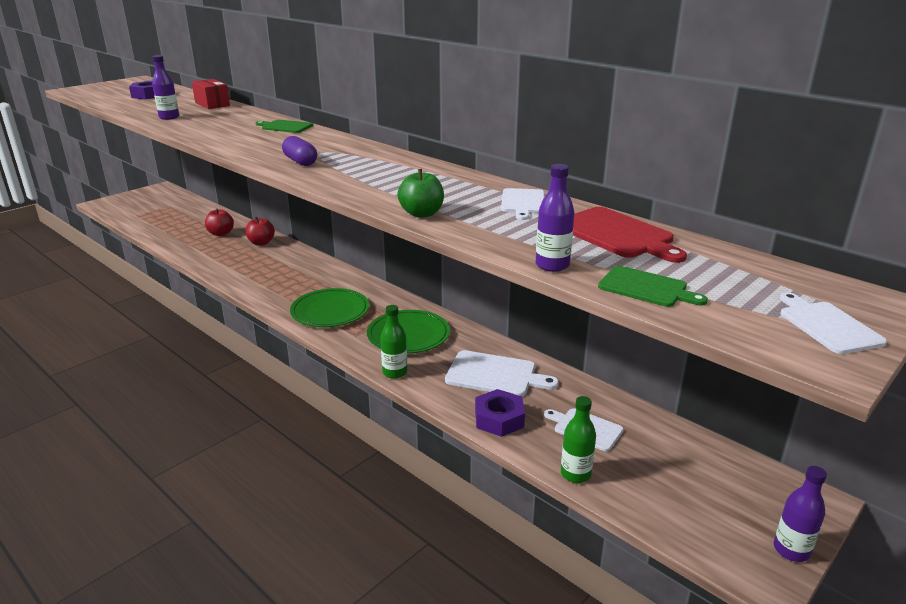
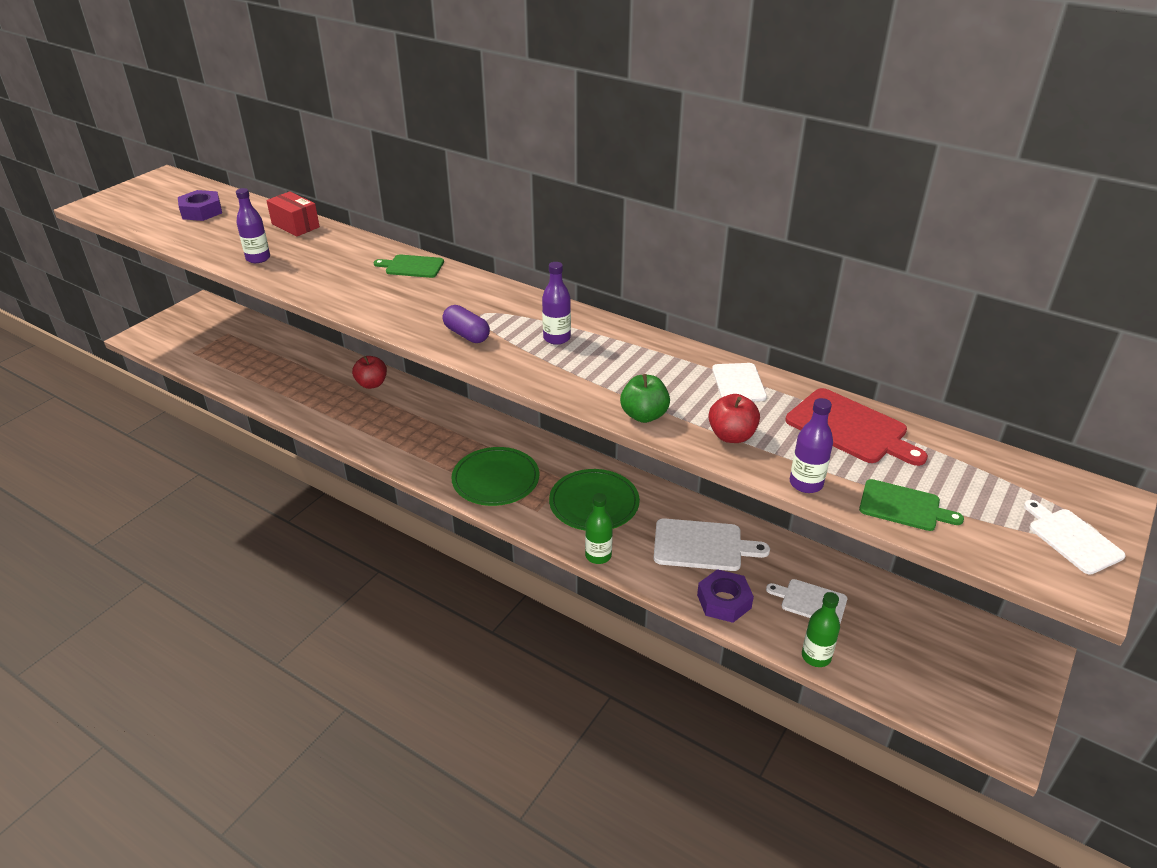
camera: 10 degrees left, 10 degrees up
red apple [205,208,234,236] -> red apple moved to [708,394,760,443]
purple bottle [774,466,827,562] -> purple bottle moved to [542,262,571,345]

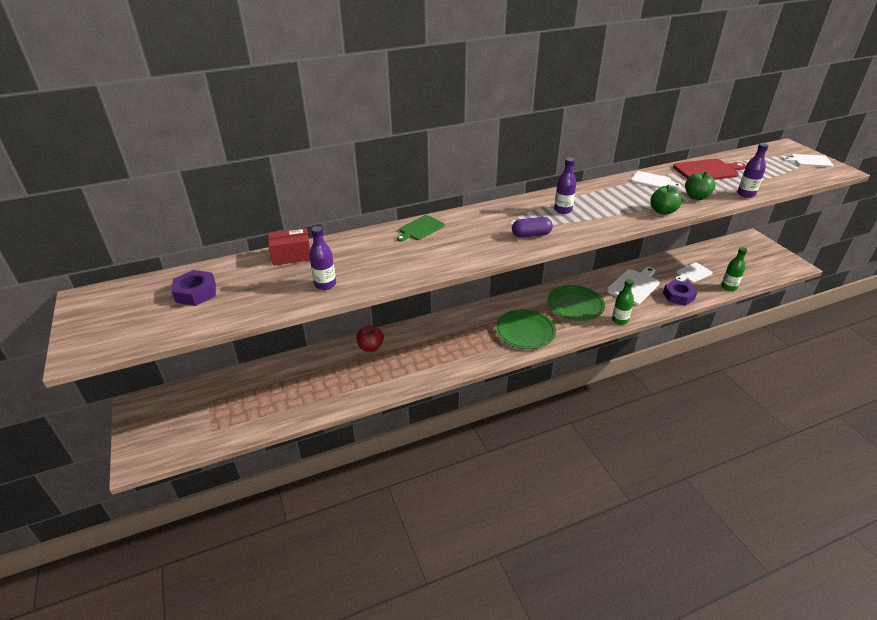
camera: 55 degrees left, 0 degrees up
red apple [708,394,760,443] -> green apple [685,171,716,200]
green cutting board [859,479,964,531] -> none

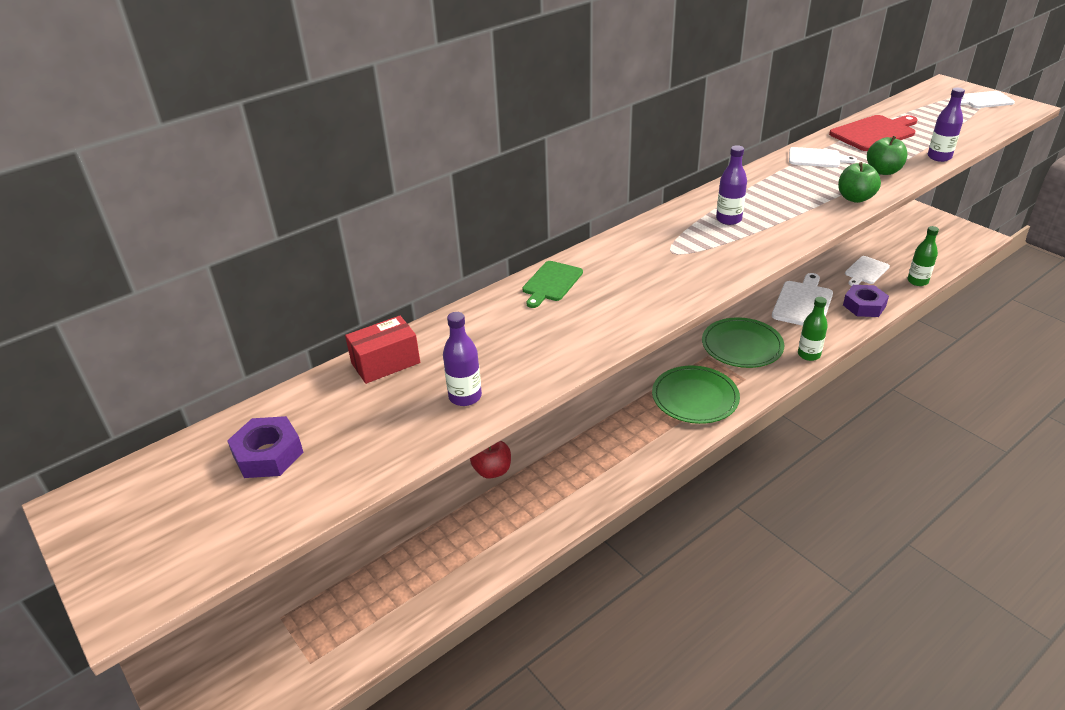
camera: 15 degrees left, 0 degrees up
purple capsule [512,217,553,238] -> none

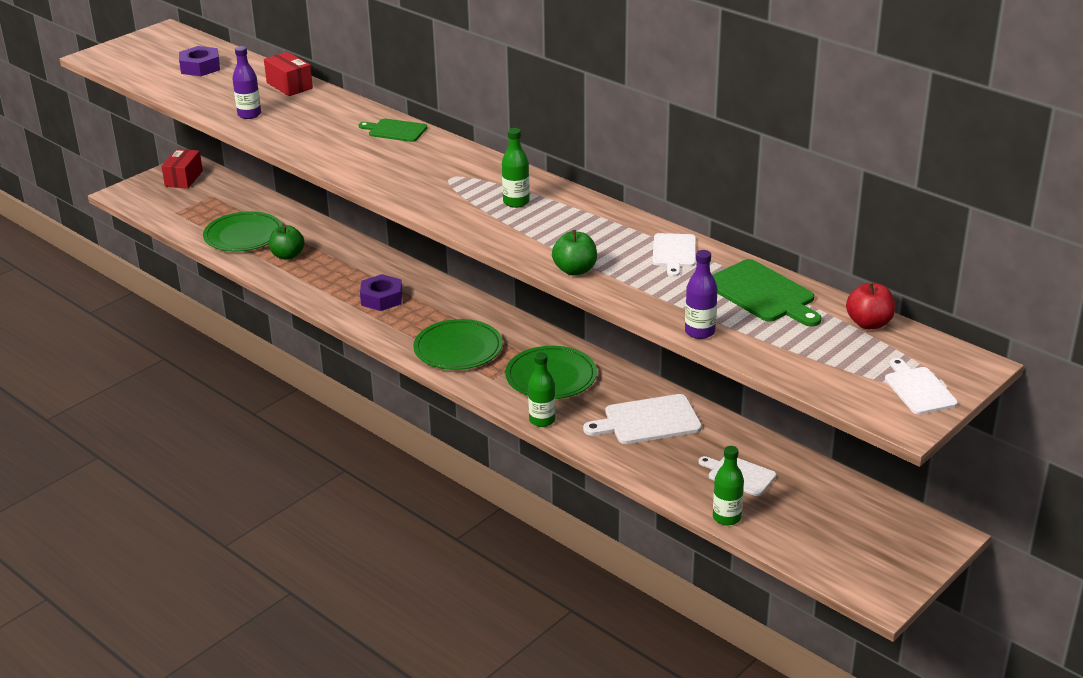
camera: 80 degrees right, 5 degrees down
red apple [470,441,511,479] -> red apple moved to [846,282,895,329]
purple bottle [716,145,747,225] -> green bottle [502,128,530,208]
white cutting board [772,273,833,326] -> white cutting board turned 150 degrees clockwise [583,394,702,444]
red cutting board [829,115,918,151] -> green cutting board [713,259,821,327]
purple nut [843,285,889,317] -> purple nut moved to [360,274,402,311]
green apple [867,136,907,175] -> green apple moved to [269,225,305,260]
none -> red box [161,149,203,189]
none -> green plate [203,211,283,252]

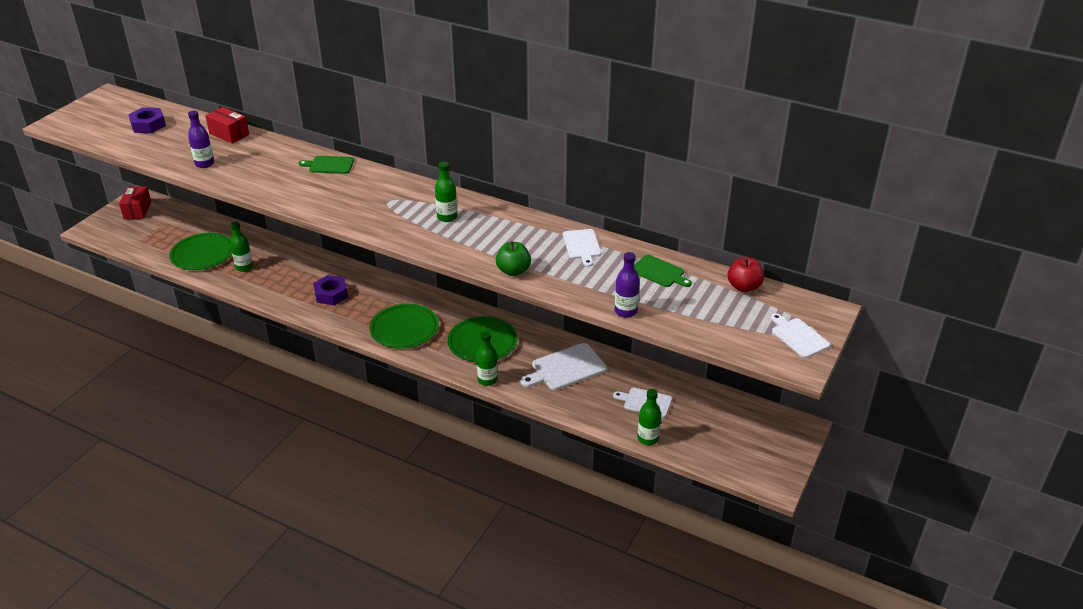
camera: 15 degrees left, 5 degrees up
green apple [269,225,305,260] -> green bottle [230,221,253,272]
green cutting board [713,259,821,327] -> green cutting board [634,255,692,287], size x0.64

